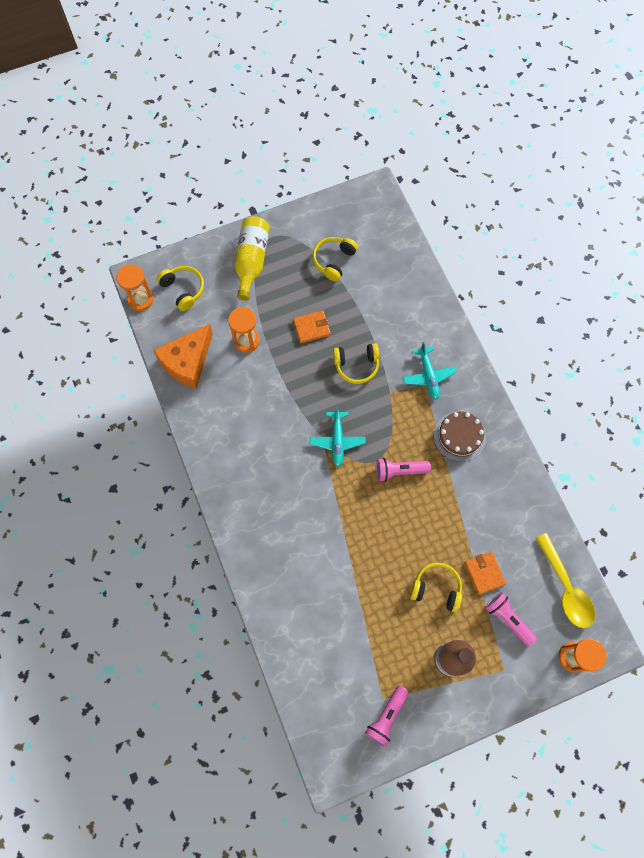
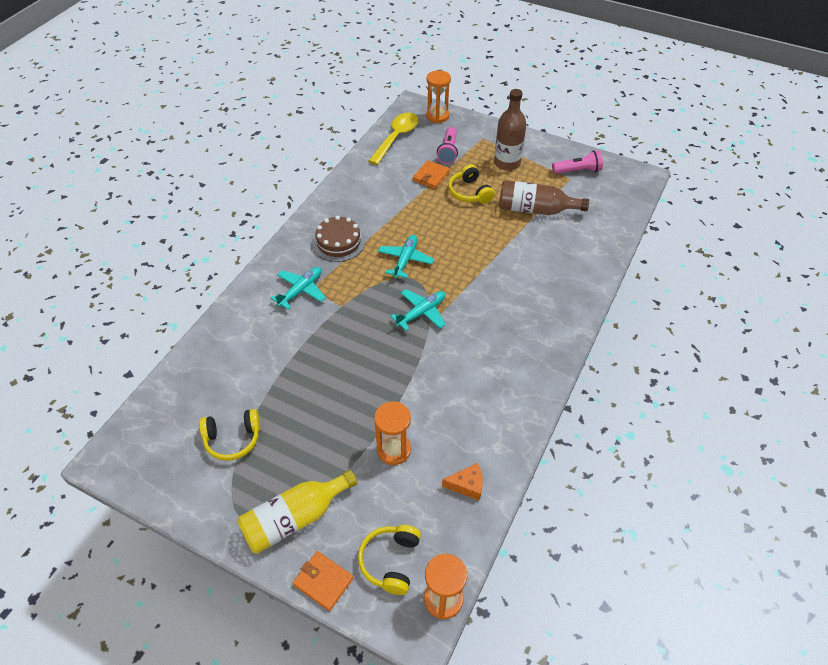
camera: 130 degrees left, 20 degrees down
orange cheese [153,324,213,389] -> orange cheese [442,463,483,500], size x0.49
orange wallet [293,310,331,343] -> orange wallet moved to [293,551,353,611]
yellow headphones [333,343,379,384] -> none
pink flashlight [376,458,431,482] -> turquoise plane [378,235,434,278]
none -> brown bottle [499,180,589,215]

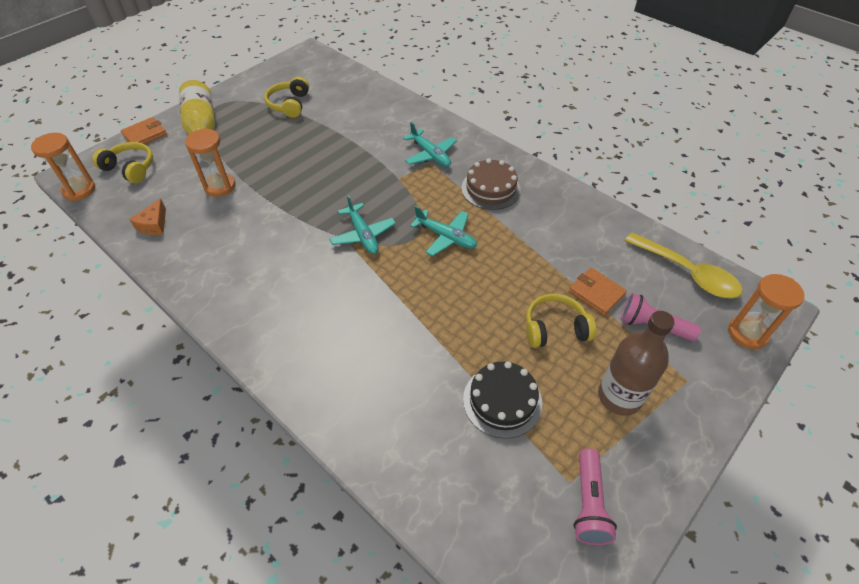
camera: 105 degrees right, 0 degrees up
brown bottle [499,180,589,215] -> black cake [463,361,542,439]

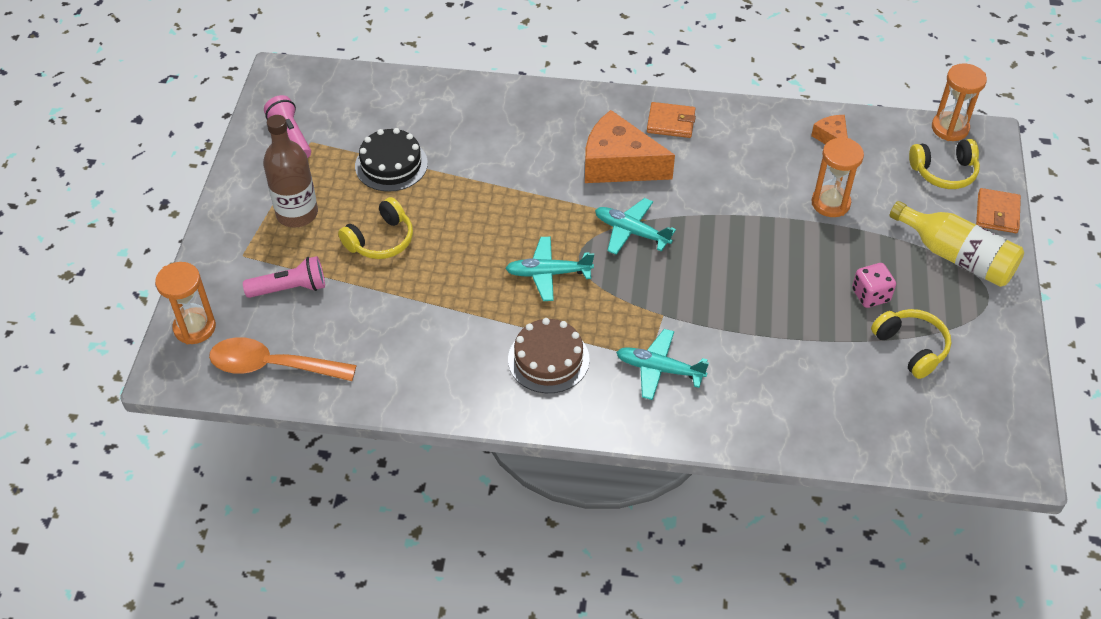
camera: 145 degrees right, 0 degrees up
orange wallet [569,268,627,315] -> orange wallet moved to [647,102,696,138]
yellow spoon [625,232,743,299] -> orange spoon [209,337,357,381]
none -> orange cheese [585,110,675,183]
none -> pink dice [852,263,896,308]

